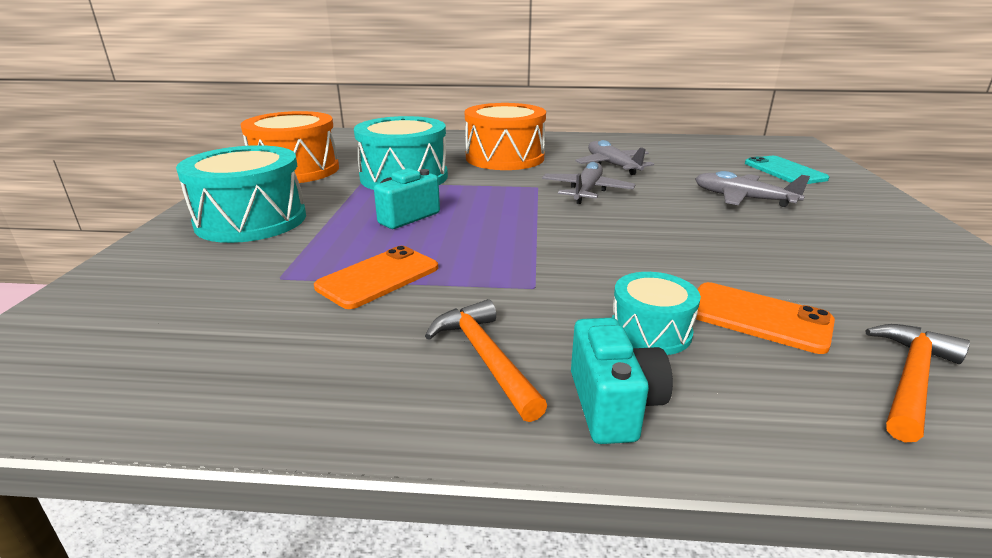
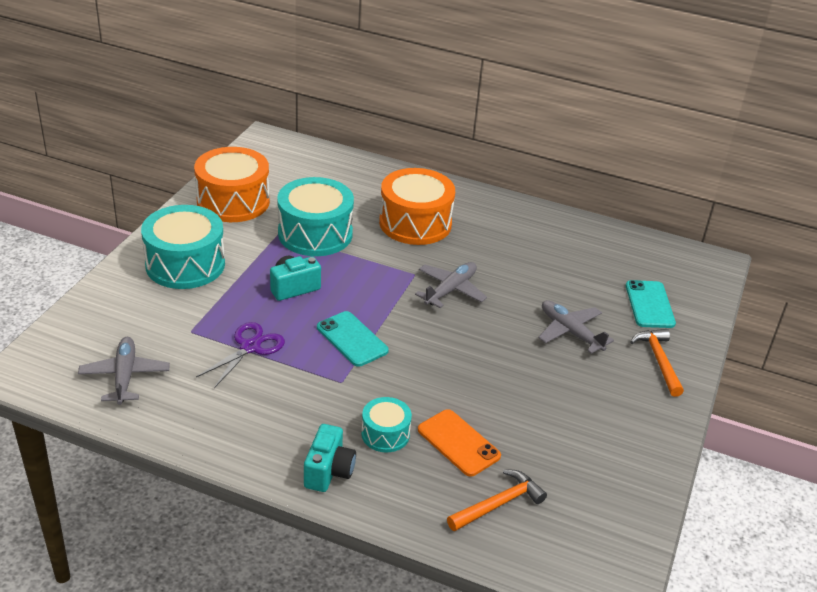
camera: 15 degrees right, 10 degrees up
orange phone [314,246,438,309] -> purple scissors [196,322,285,388]
orange hammer [425,299,547,422] -> orange hammer moved to [630,329,684,397]
grey plane [576,140,654,175] -> grey plane moved to [78,337,170,405]
none -> turquoise phone [317,311,389,367]

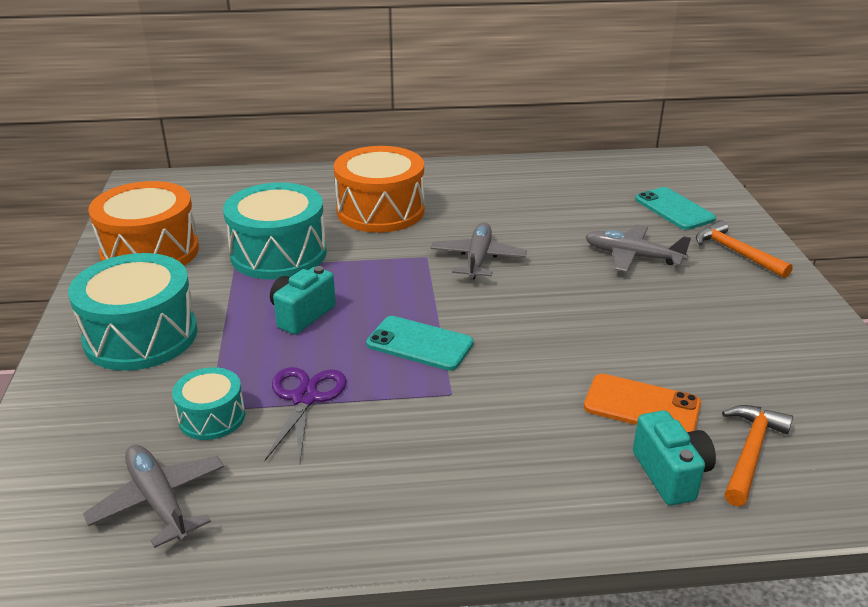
camera: 25 degrees left, 5 degrees down
turquoise camera [304,424,356,492] -> turquoise camera moved to [633,410,716,506]
turquoise drum [361,397,412,452] -> turquoise drum moved to [172,367,245,440]

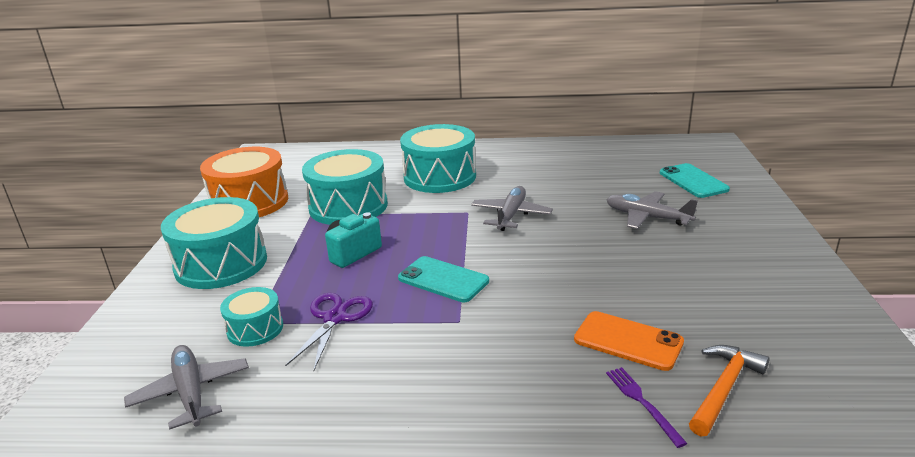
camera: 10 degrees right, 5 degrees down
orange drum [334,146,425,233] -> turquoise drum [400,124,476,193]
turquoise camera [633,410,716,506] -> purple fork [606,367,688,448]
orange hammer [696,220,793,278] -> none

